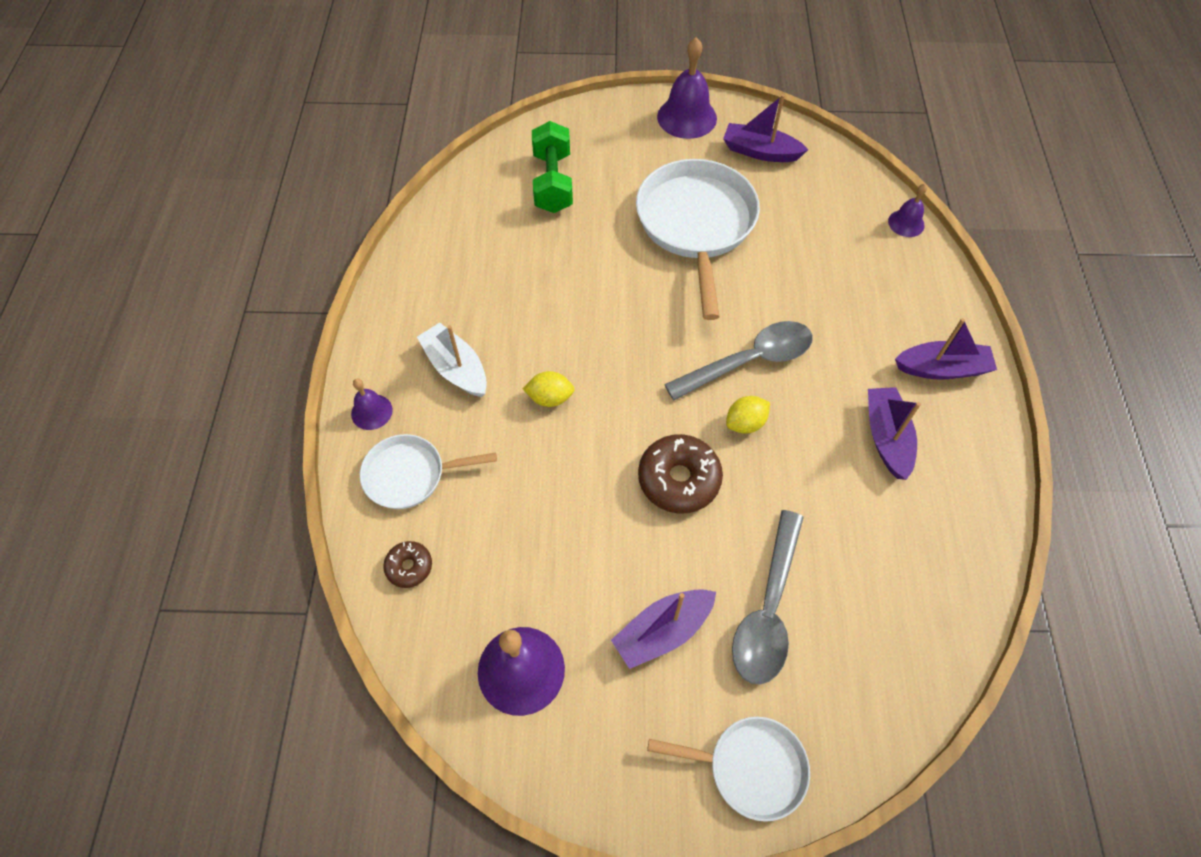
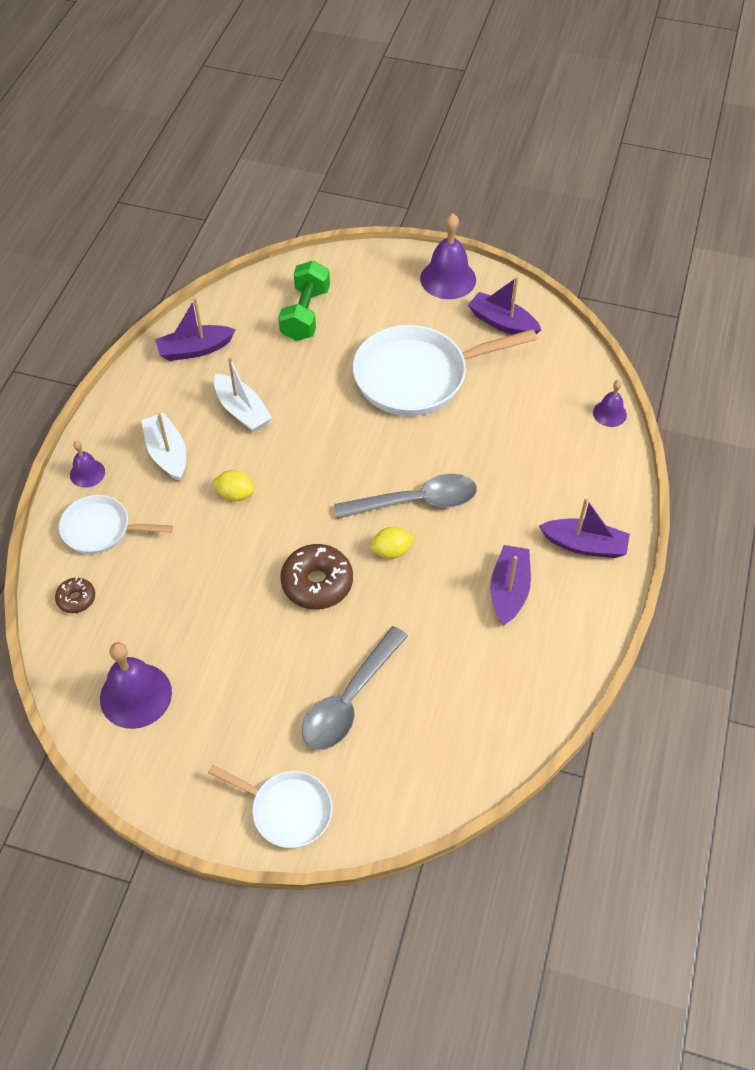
camera: 15 degrees right, 5 degrees down
purple boat [611,589,716,669] -> purple boat moved to [155,298,236,361]
white pan [636,159,760,320] -> white pan turned 120 degrees counterclockwise [353,325,537,416]
none -> white boat [214,357,272,432]

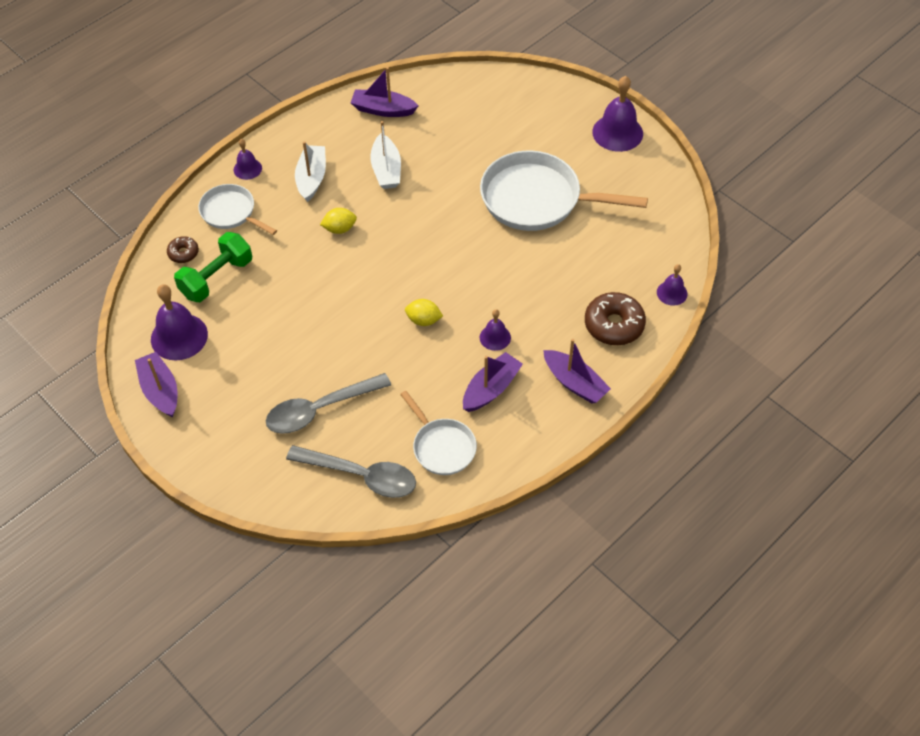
camera: 30 degrees right, 0 degrees up
white pan [208,765,332,848] -> white pan moved to [400,391,477,475]
yellow lemon [212,470,255,501] -> yellow lemon turned 60 degrees counterclockwise [320,208,357,234]
green dumbbell [278,260,330,341] -> green dumbbell moved to [174,232,252,302]
brown donut [280,544,353,609] -> brown donut moved to [585,292,646,345]
grey spoon [334,474,477,519] -> grey spoon moved to [286,445,416,498]
purple boat [468,277,541,335] -> purple boat moved to [135,352,177,417]
none -> purple bell [480,309,511,351]

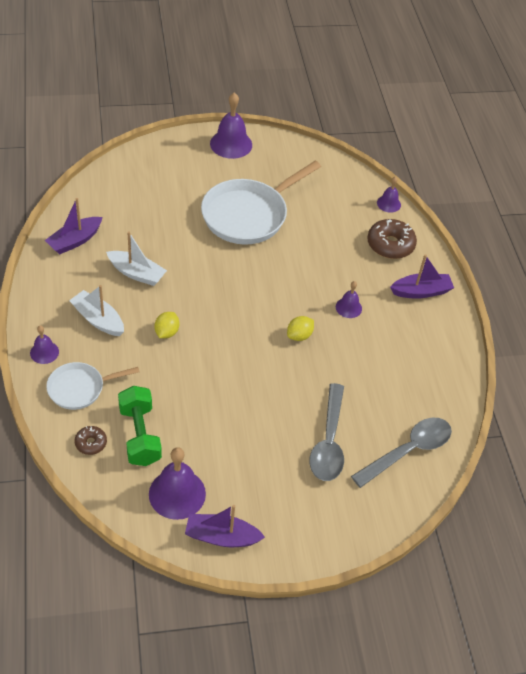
camera: 60 degrees left, 5 degrees down
white pan [400,391,477,475] -> none
purple boat [463,352,523,412] -> none

